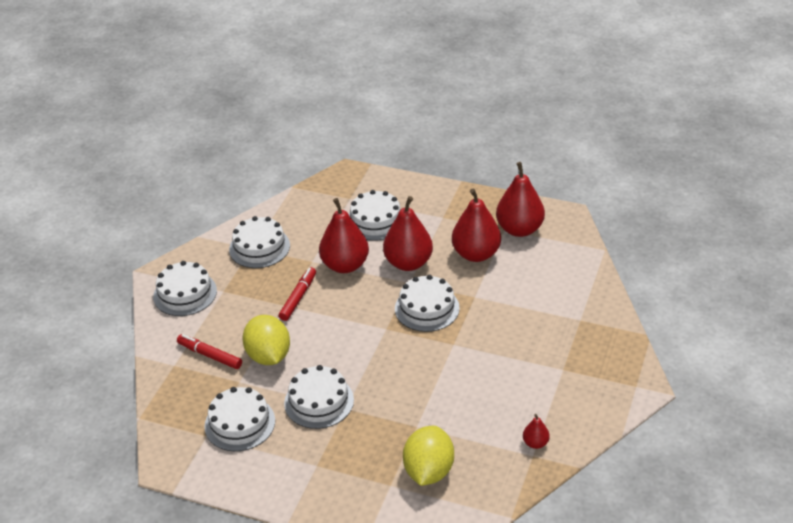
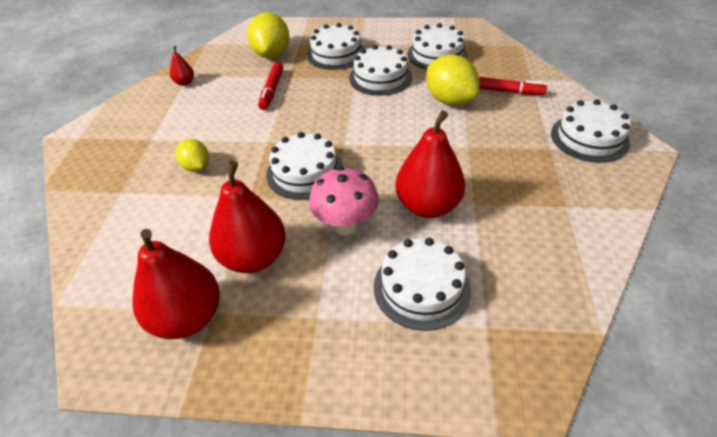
camera: 165 degrees right, 5 degrees up
white cake [229,216,290,268] -> white cake moved to [307,23,365,70]
red marker [279,267,316,321] -> red marker moved to [258,62,283,110]
red pear [383,196,433,271] -> pink mushroom [309,167,379,235]
none -> yellow lemon [176,139,209,172]

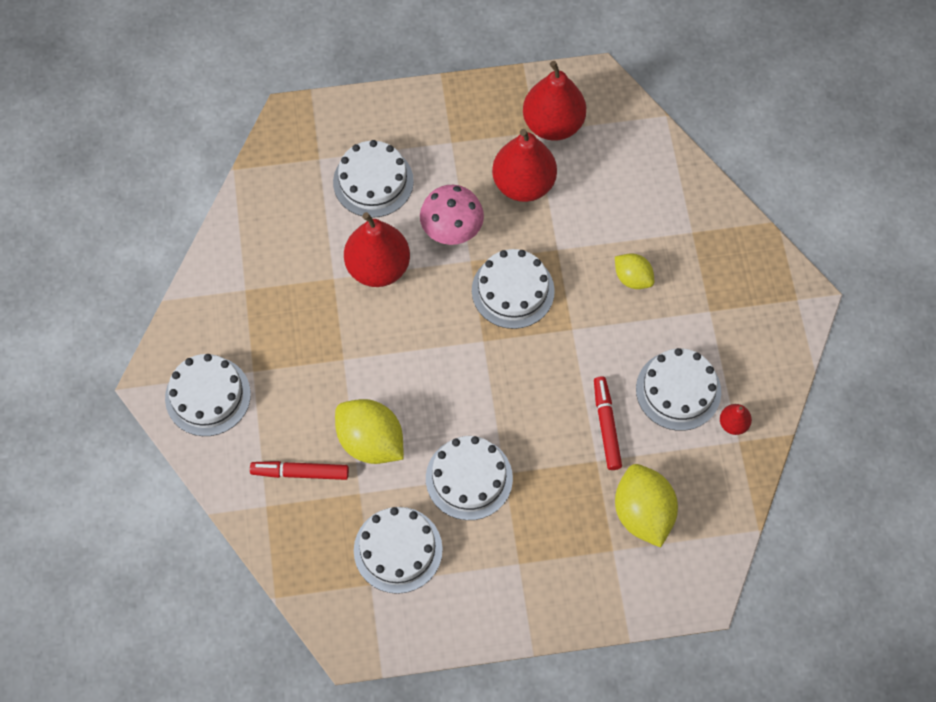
camera: 165 degrees right, 20 degrees up
white cake [307,23,365,70] -> white cake moved to [636,348,721,431]

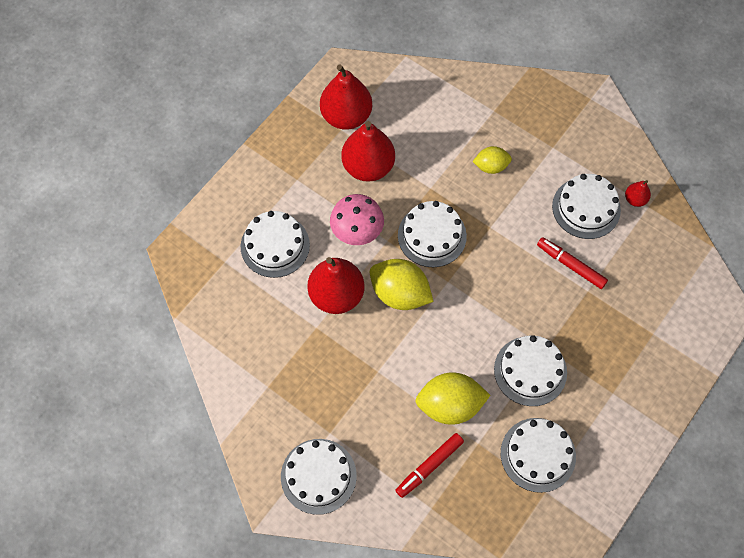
camera: 45 degrees left, 0 degrees up
yellow lemon [615,464,678,548] -> yellow lemon moved to [370,259,433,310]

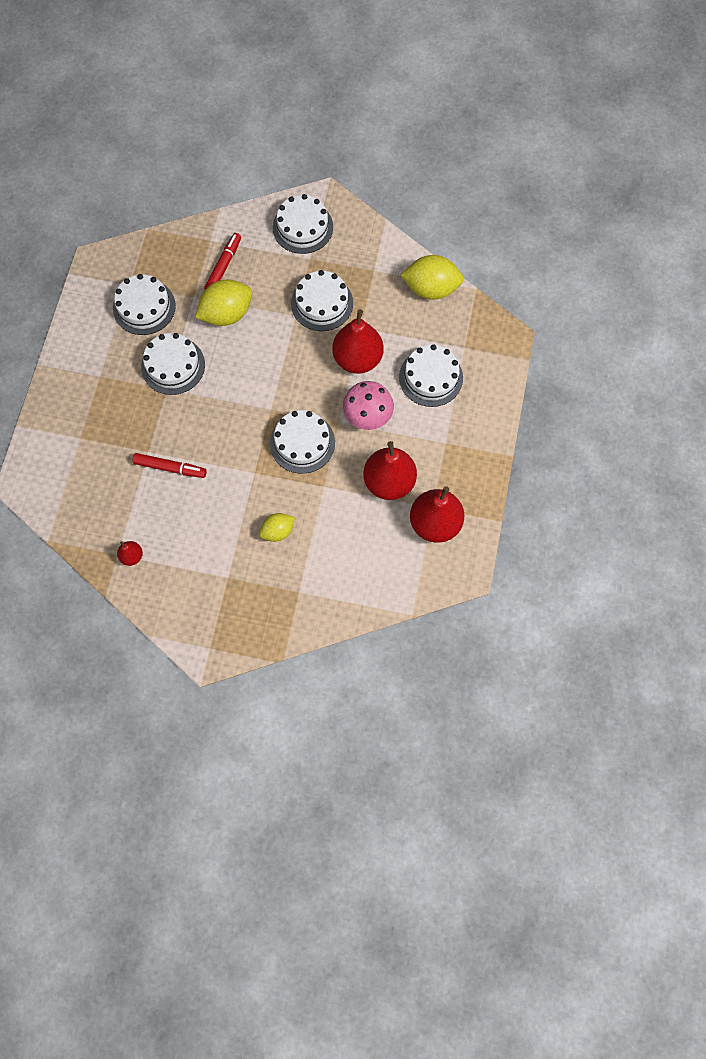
camera: 155 degrees right, 5 degrees up
yellow lemon [370,259,433,310] -> yellow lemon moved to [401,255,464,300]
white cake [552,174,621,239] -> white cake moved to [291,270,353,331]

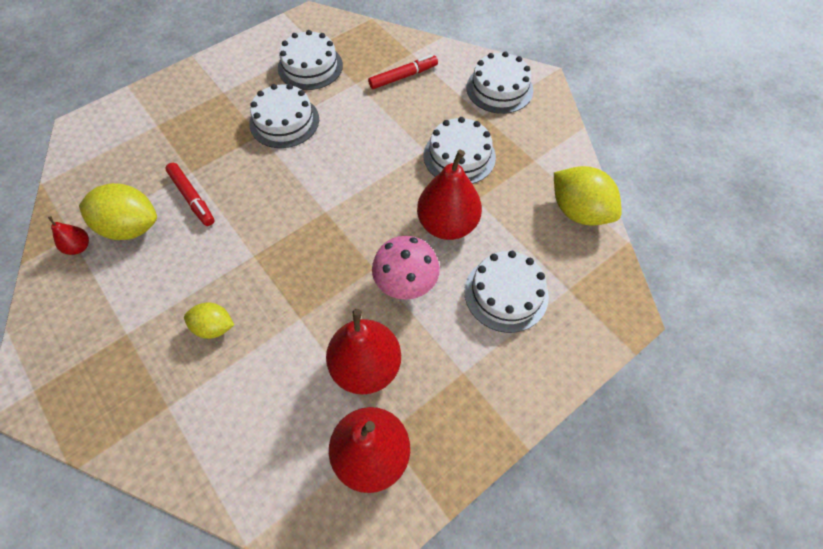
camera: 40 degrees right, 10 degrees down
yellow lemon [195,280,252,326] -> yellow lemon moved to [79,183,157,240]
white cake [270,410,335,474] -> none

